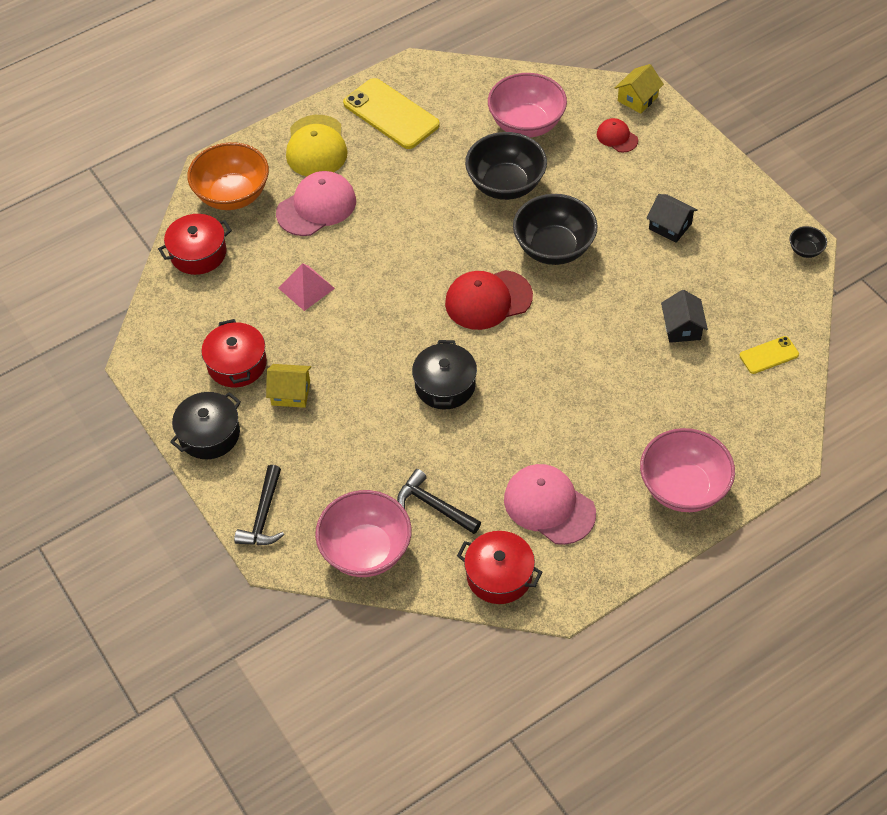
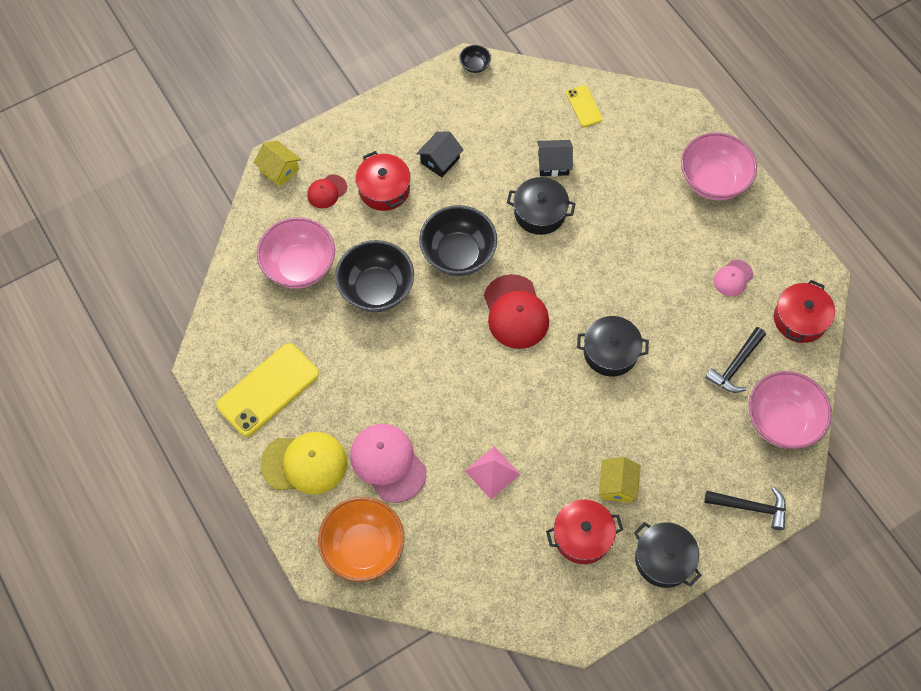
camera: 90 degrees left, 10 degrees up
red pot [158,214,232,275] -> red pot moved to [356,151,411,211]
pink cap [504,464,596,545] -> pink cap [714,259,753,296], size x0.54
none -> black pot [507,177,576,235]

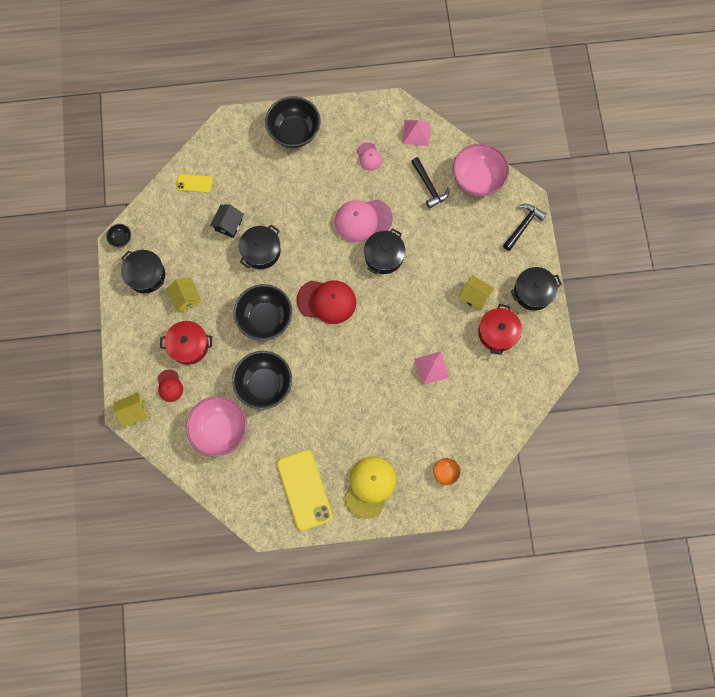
camera: 65 degrees left, 10 degrees up
orange bowl [318,497,405,582] -> orange bowl [433,458,460,485], size x0.44
pink cap [350,424,427,503] -> pink cap moved to [335,199,393,242]
black house [416,132,464,177] -> yellow house [166,277,201,312]
pink bowl [681,132,757,201] -> black bowl [265,96,320,148]
red pot [774,280,835,343] -> pink pyramid [403,120,430,146]
none -> black pot [121,250,165,293]

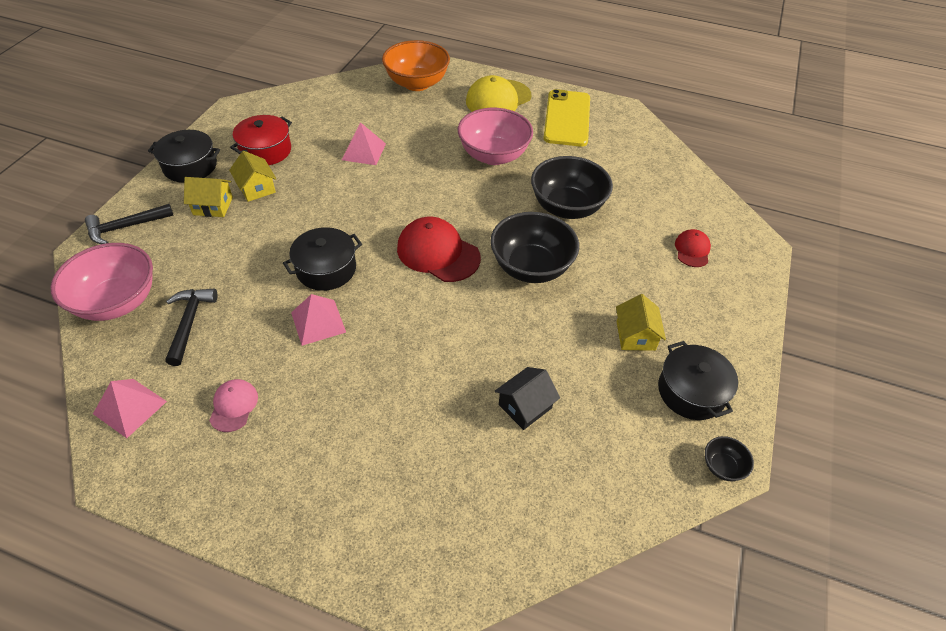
camera: 155 degrees left, 25 degrees down
yellow house [114,392,148,428] -> yellow house moved to [184,177,233,217]
red pot [160,321,212,365] -> none
yellow phone [176,174,213,193] -> none
pink bowl [186,396,247,457] -> pink bowl moved to [458,108,533,165]
black pot [239,224,281,269] -> none
black bowl [265,96,320,148] -> none
pink cap [335,199,393,242] -> pink pyramid [291,294,346,346]
orange bowl [433,458,460,485] -> orange bowl [382,40,450,91], size x2.26

